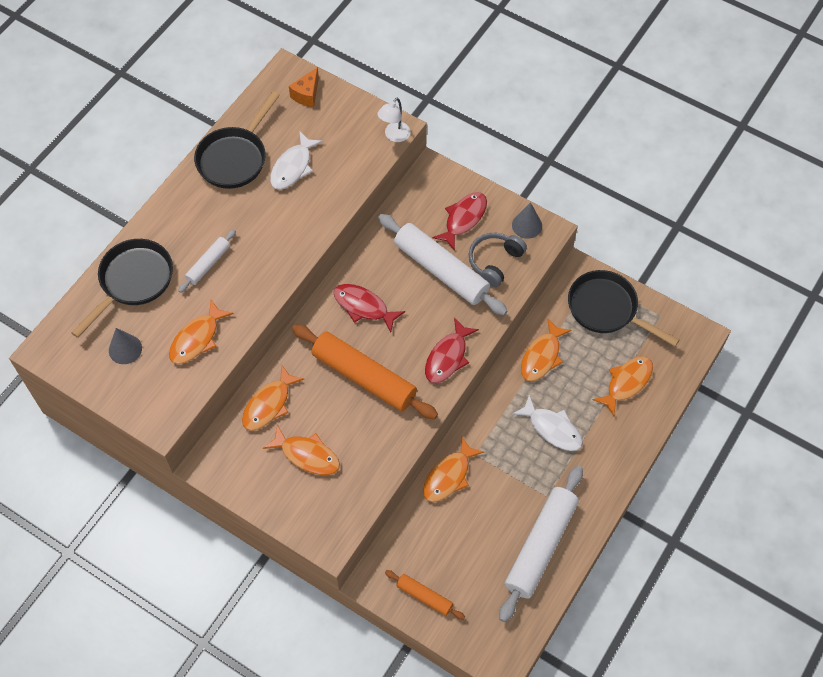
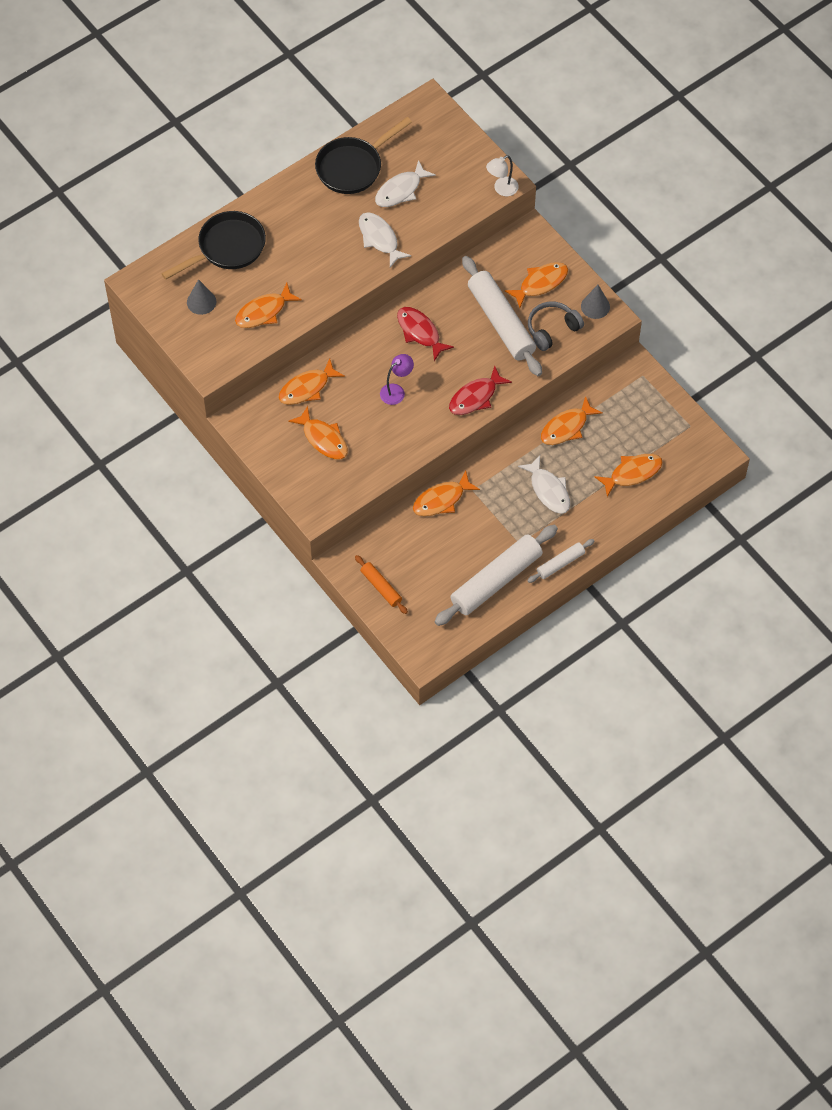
camera: 20 degrees right, 0 degrees up
white rolling pin [178,229,236,293] -> white rolling pin moved to [527,539,594,583]
orange cheese [289,67,319,107] -> none
orange rolling pin [292,324,438,419] -> purple lamp [380,354,414,405]
red fish [432,192,487,251] -> orange fish [505,262,568,308]
black pan [568,270,679,346] -> none
none -> white fish [359,212,411,267]

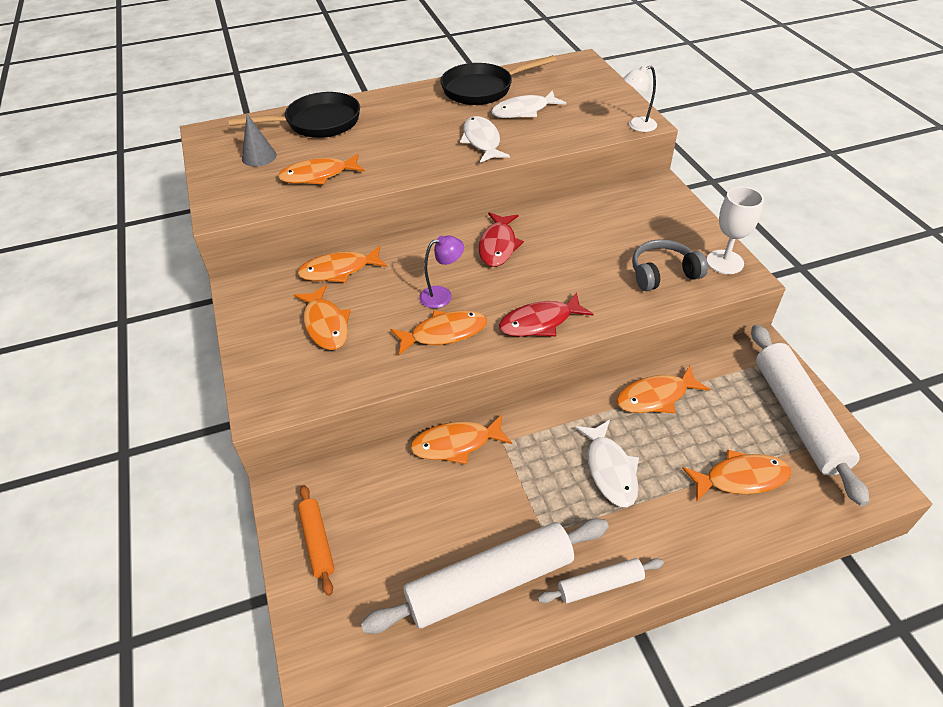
camera: 20 degrees right, 15 degrees down
red fish [397,307,454,361] -> red fish turned 150 degrees counterclockwise [478,212,524,267]
white rolling pin [462,256,542,376] -> white rolling pin moved to [751,324,869,506]
orange fish [505,262,568,308] -> orange fish moved to [390,310,487,355]
grey cone [581,285,610,319] -> white goblet [707,187,764,274]

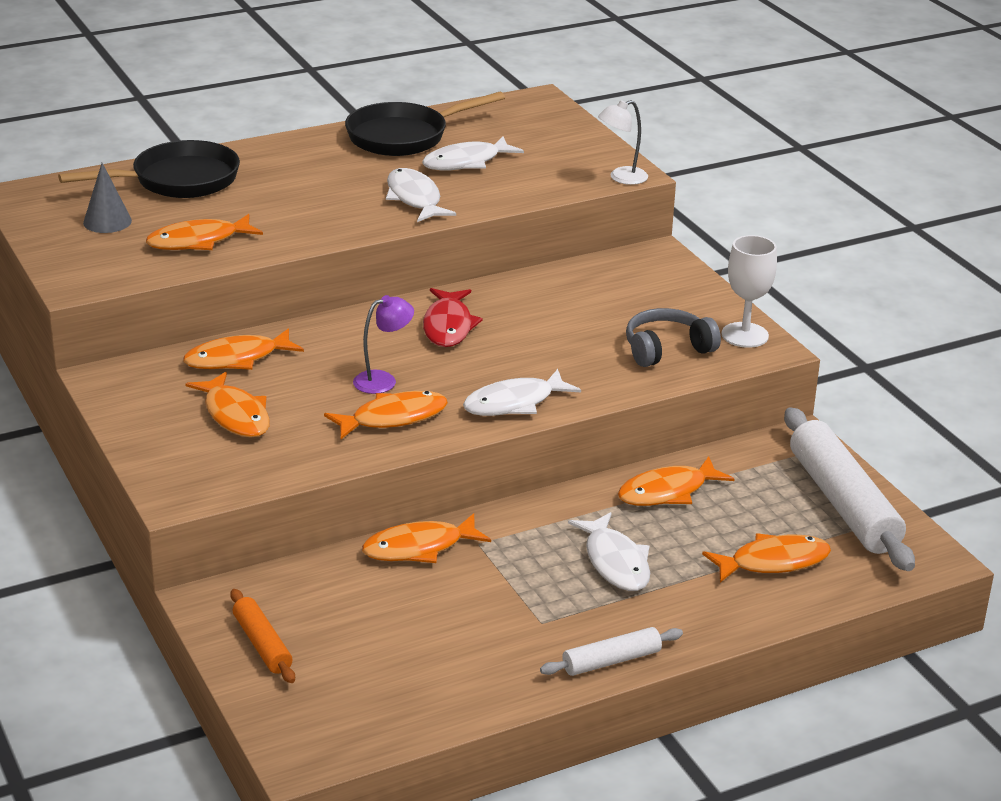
camera: 10 degrees left, 15 degrees down
white rolling pin [361,518,609,634] -> none
red fish [499,292,594,337] -> white fish [463,369,581,416]

